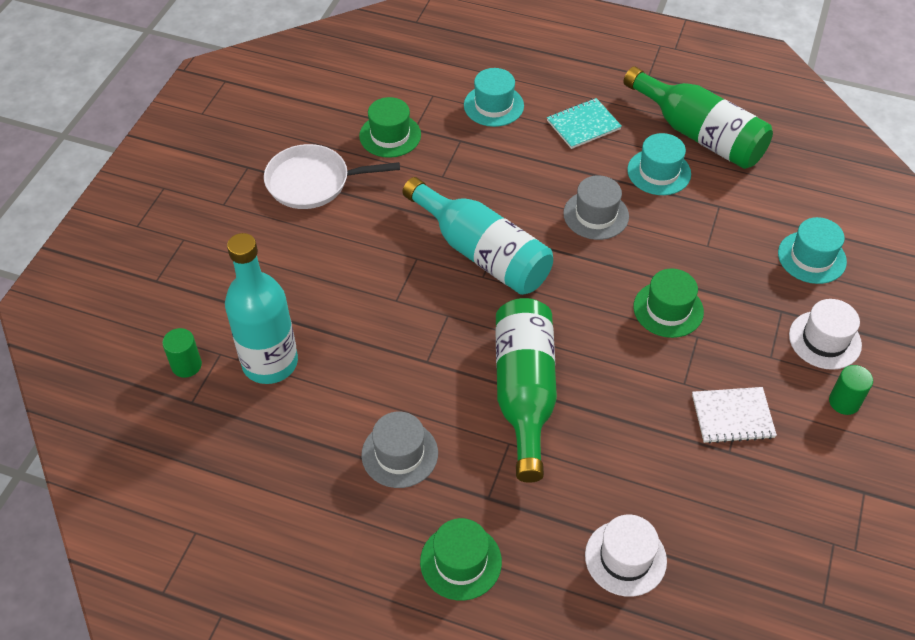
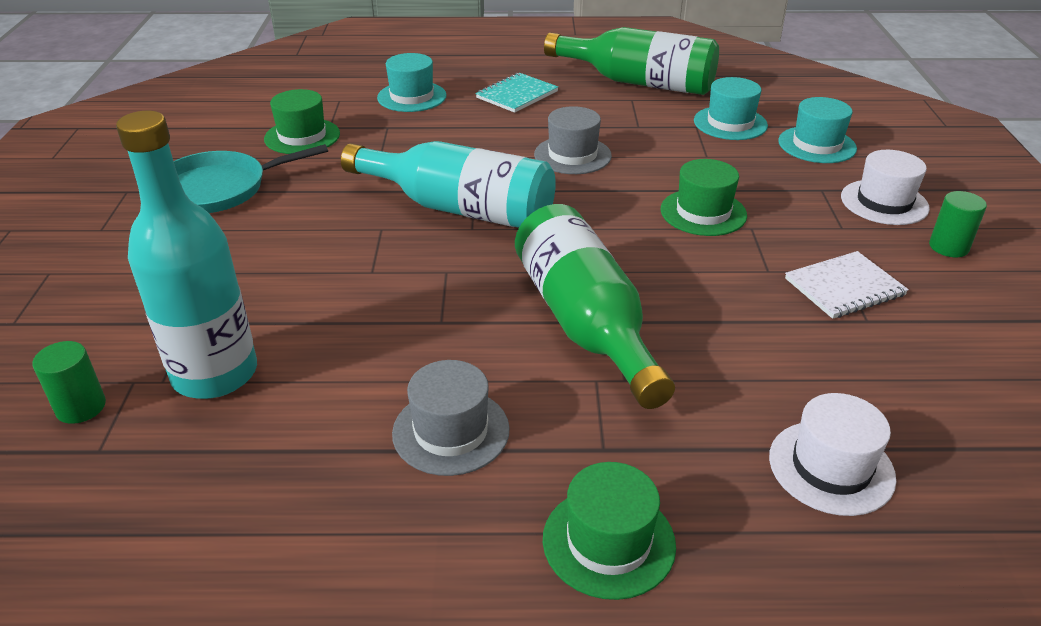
camera: 20 degrees left, 15 degrees down
white pan [264,144,400,209] -> turquoise pan [174,144,328,213]
turquoise hat [627,133,691,195] -> turquoise hat moved to [694,77,768,140]

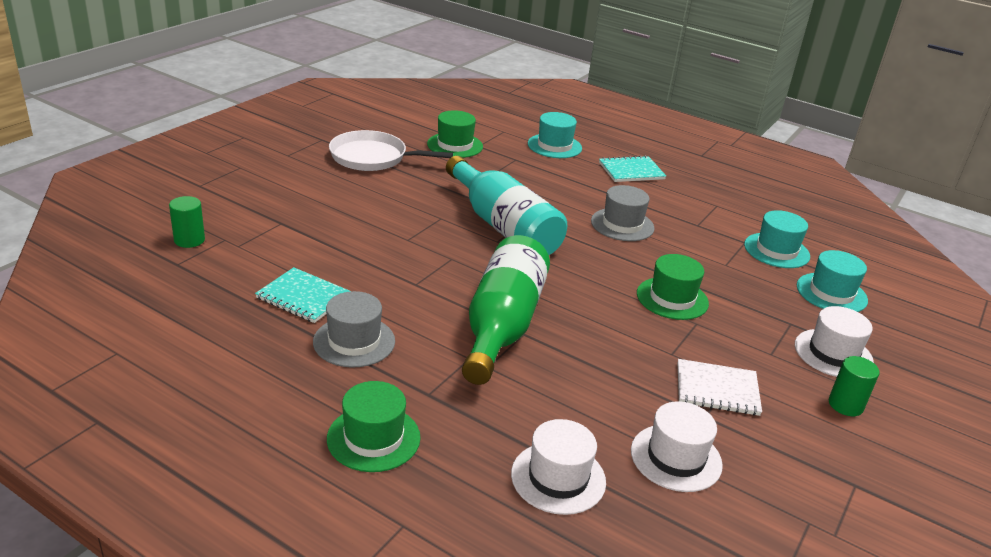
camera: 30 degrees right, 5 degrees down
turquoise bottle [116,111,257,399] -> none
turquoise pan [174,144,328,213] -> white pan [329,130,453,171]
green bottle [544,27,719,95] -> none
none -> turquoise notebook [255,267,350,323]
none -> white hat [631,401,723,492]

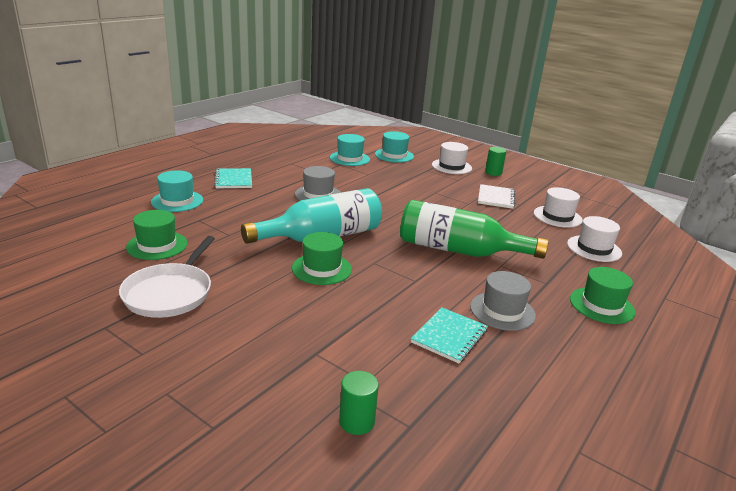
camera: 85 degrees left, 5 degrees down
green hat [637,254,709,320] -> green hat moved to [292,232,352,285]

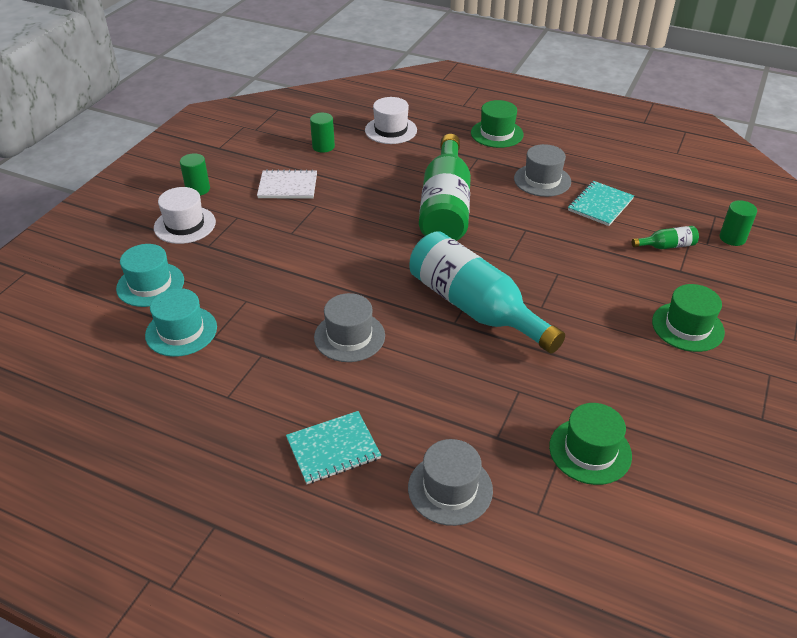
camera: 100 degrees left, 15 degrees up
white pan [119,236,215,318] -> none
turquoise hat [151,170,203,212] -> grey hat [408,439,493,526]
green hat [292,232,352,285] -> green hat moved to [652,284,725,352]
turquoise notebook [411,307,488,363] -> turquoise notebook turned 75 degrees counterclockwise [568,181,634,226]
white hat [534,187,583,228] -> green cylinder [310,113,335,153]
none -> green bottle [632,226,699,249]

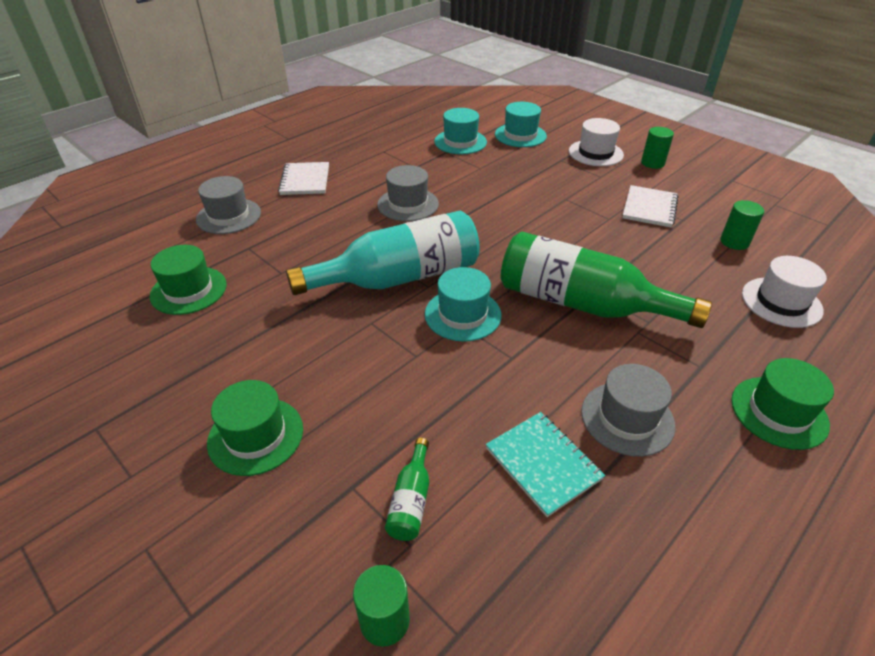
camera: 110 degrees right, 0 degrees up
turquoise notebook [286,411,381,484] -> white notebook [278,162,329,195]
none -> turquoise hat [425,267,502,342]

